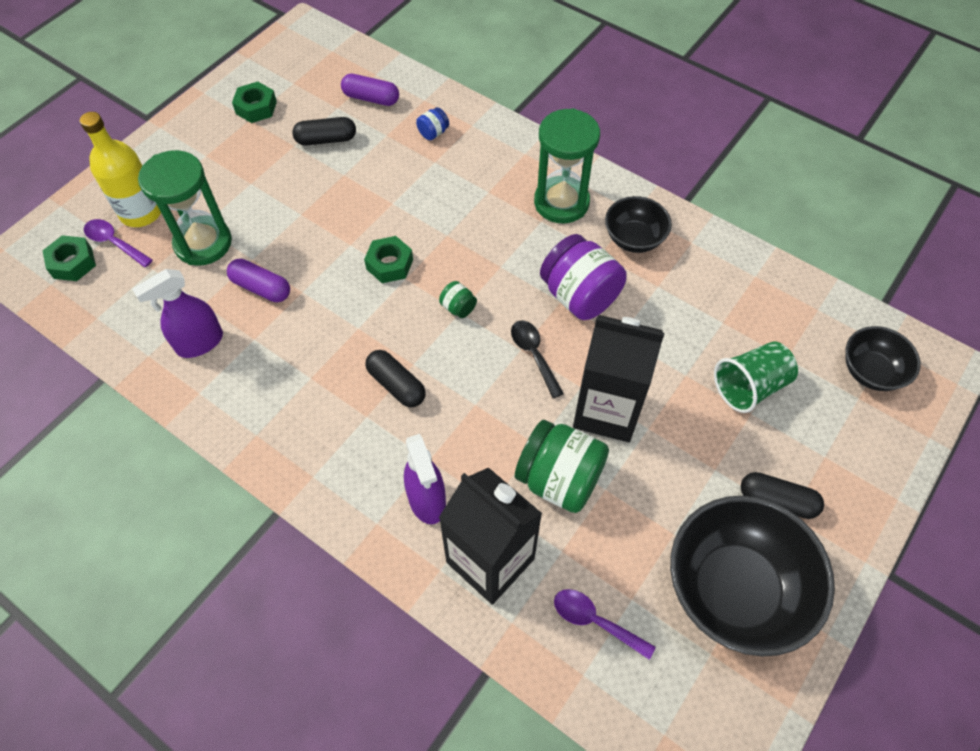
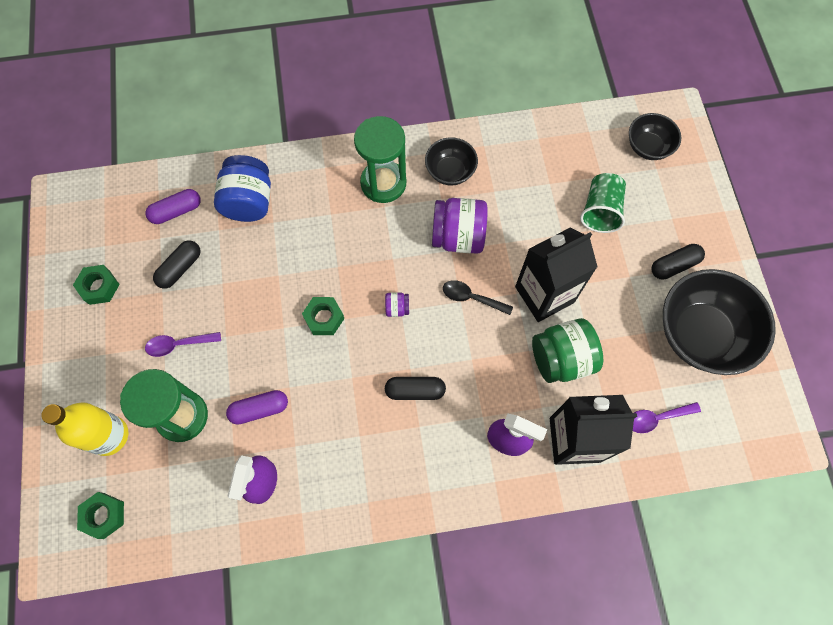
camera: 45 degrees left, 10 degrees up
purple spoon [84,219,153,267] -> purple spoon moved to [145,332,221,357]
blue jar [416,107,449,140] -> blue jar [214,155,271,222], size x2.26
green jar [439,281,477,318] -> purple jar [385,292,409,317]

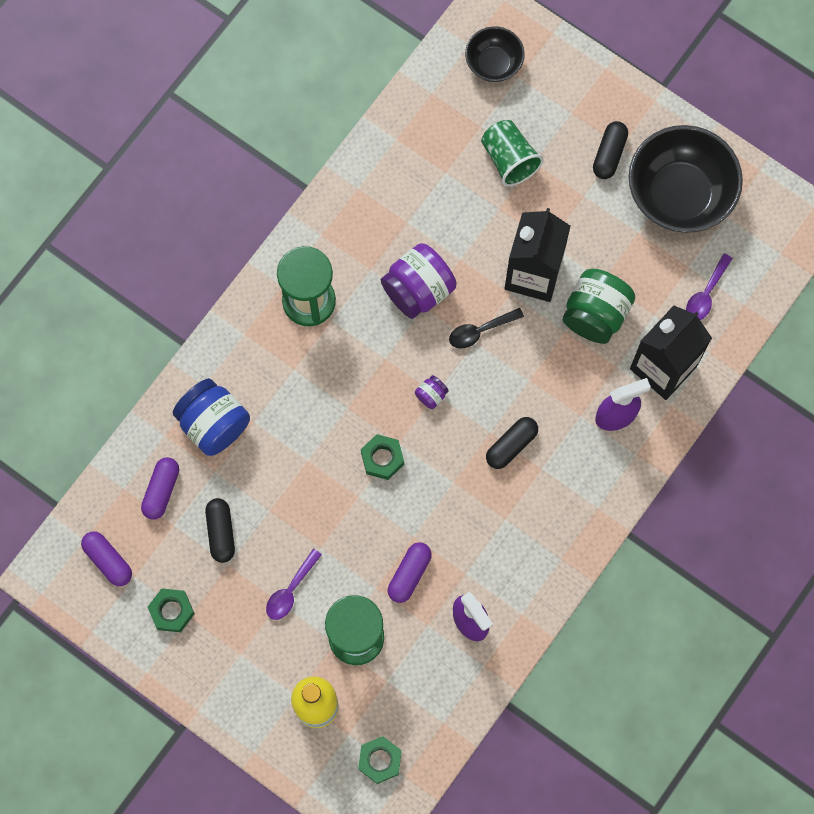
camera: 45 degrees left, 5 degrees up
black bowl [425,137,478,185] -> none
none -> purple capsule [81,531,132,586]

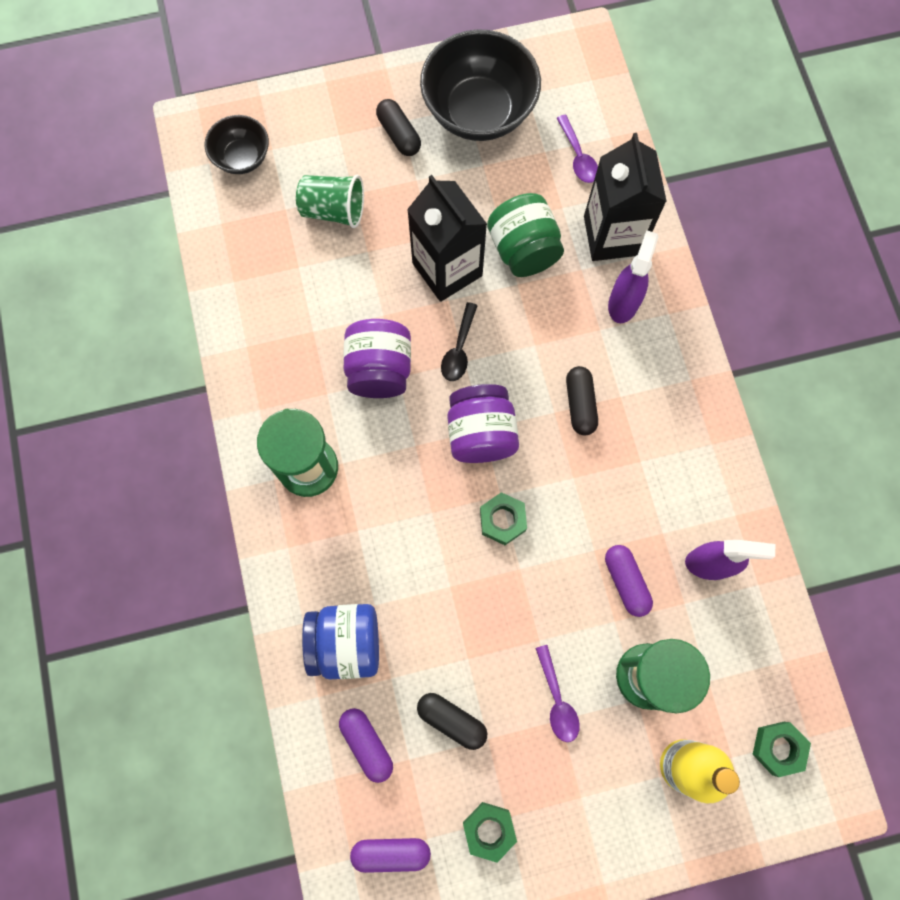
camera: 50 degrees left, 0 degrees up
purple jar [415,375,449,409] -> purple jar [447,384,519,463], size x2.26

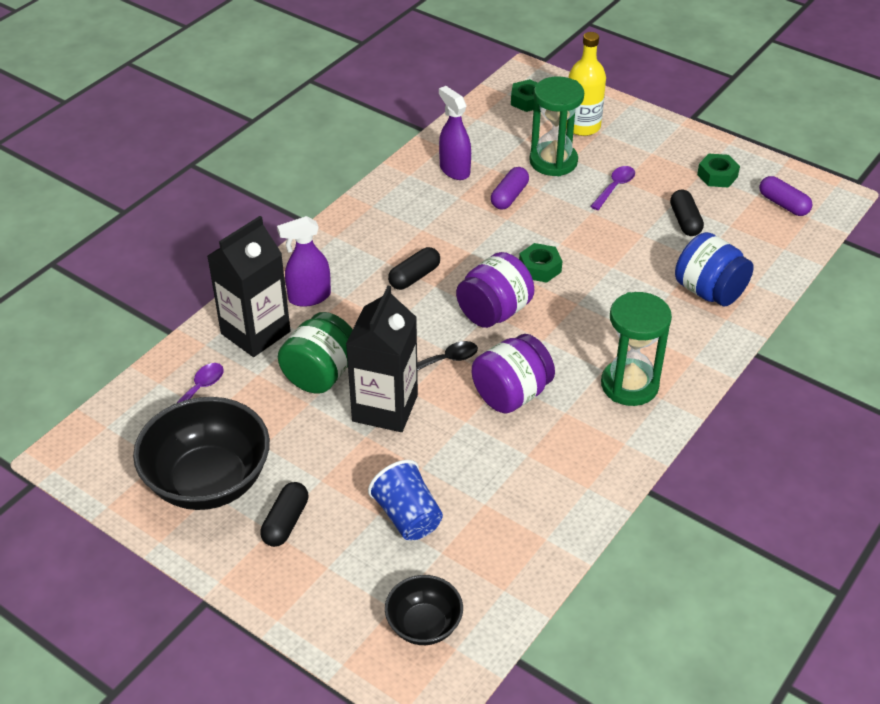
camera: 130 degrees left, 30 degrees down
green cup [296,175,364,228] -> blue cup [368,460,443,540]
purple capsule [339,708,393,783] -> none

